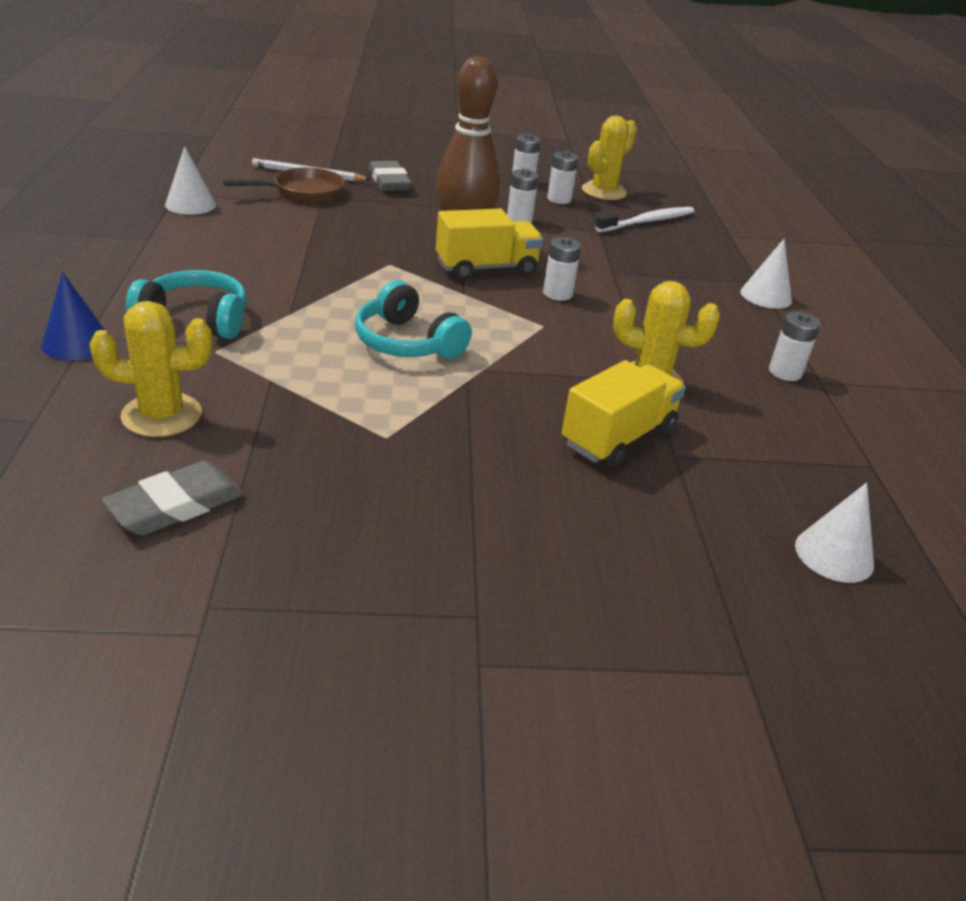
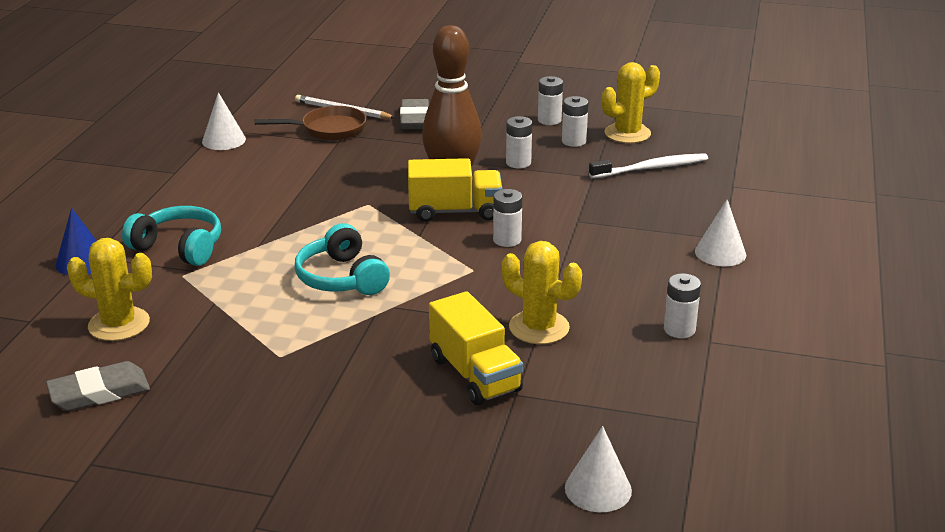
camera: 20 degrees right, 5 degrees down
yellow truck [562,360,686,468] -> yellow truck turned 90 degrees clockwise [429,291,523,405]

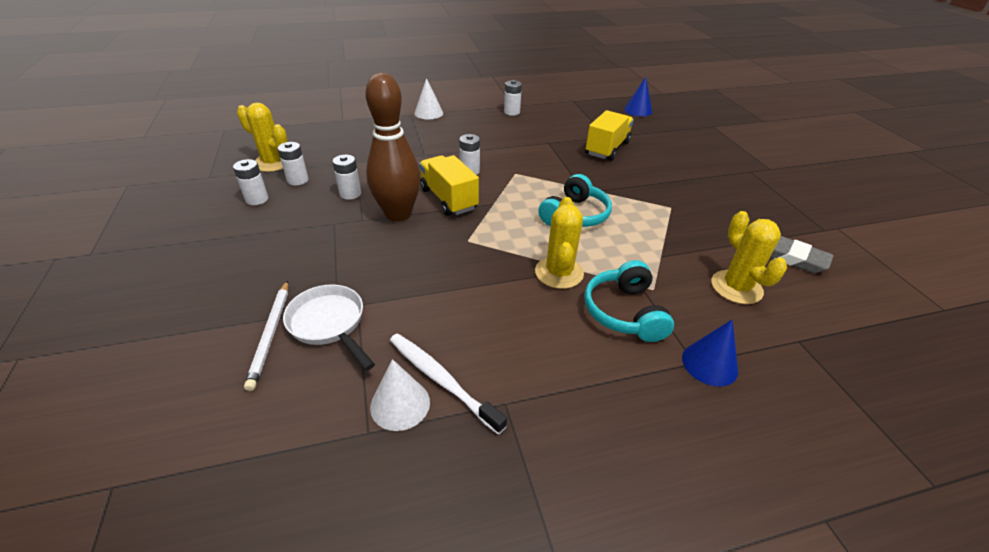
camera: 120 degrees left, 10 degrees up
brown pan [255,106,366,141] -> white pan [283,284,375,371]
grey eraser [400,99,429,129] -> none
yellow cactus [502,241,582,344] -> yellow cactus moved to [535,197,584,289]
white cone [565,426,632,512] -> blue cone [624,77,652,117]
white toothbrush [589,153,708,178] -> white toothbrush moved to [390,333,507,435]

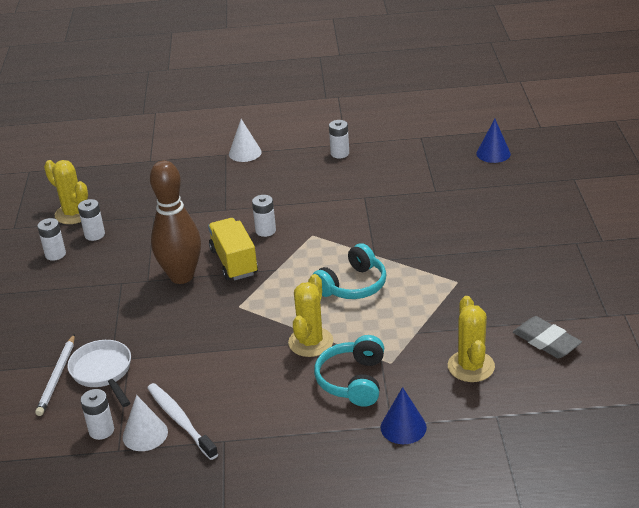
camera: 15 degrees right, 5 degrees down
white battery [332,155,361,200] -> white battery moved to [80,389,114,440]
yellow truck [586,110,634,161] -> none

